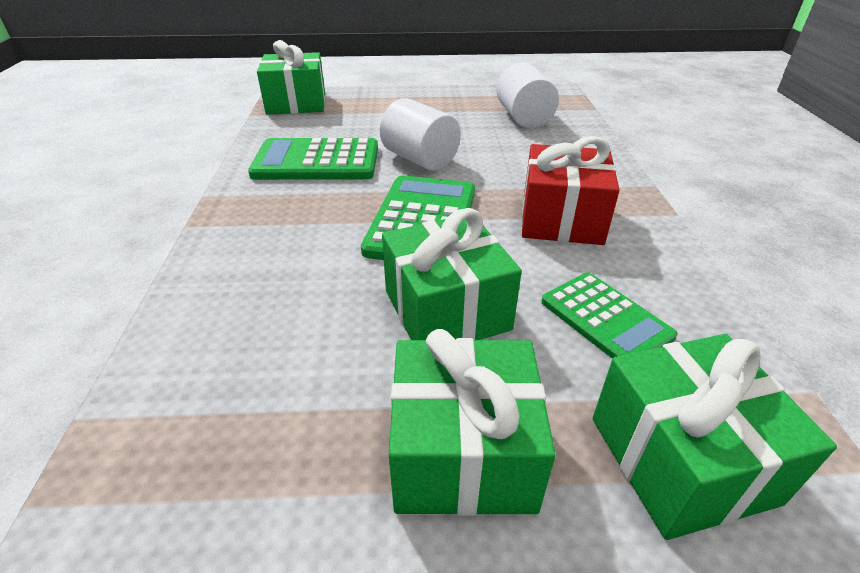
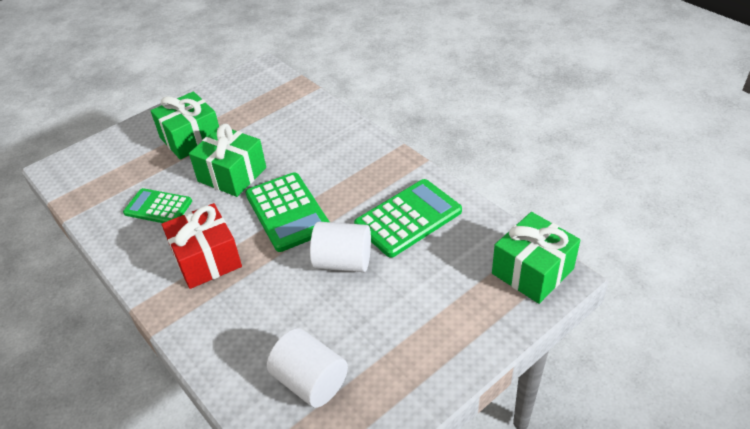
camera: 145 degrees right, 5 degrees up
green gift [592,334,837,540] -> none

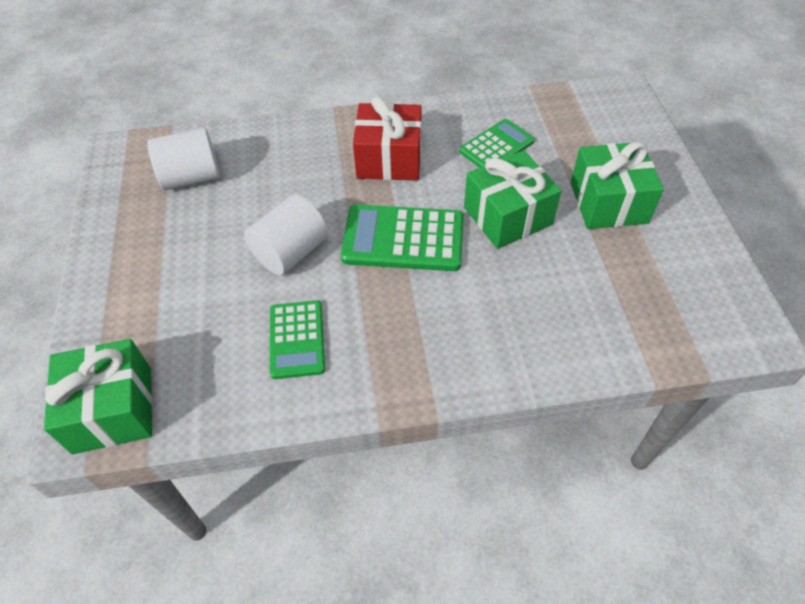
camera: 120 degrees right, 10 degrees up
green calculator [354,179,462,258] -> green calculator [270,300,325,379], size x0.65

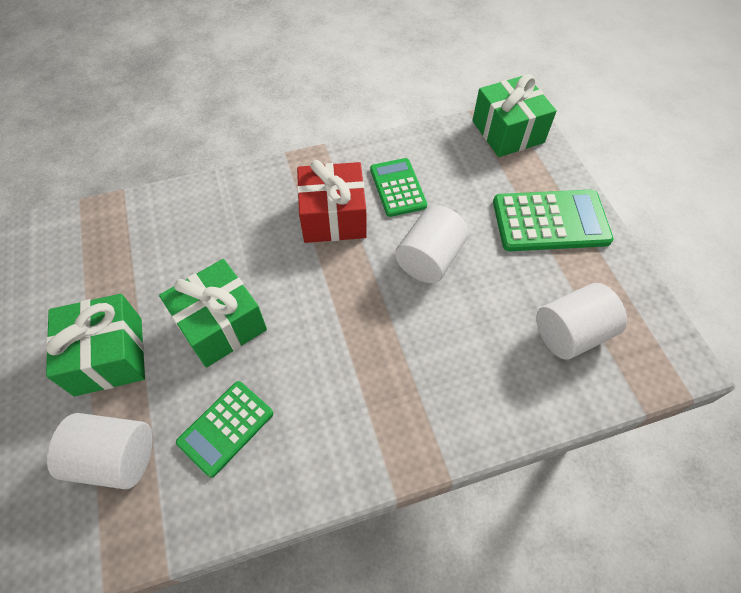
camera: 170 degrees right, 5 degrees up
green calculator [341,204,464,271] -> green calculator moved to [493,190,613,251]
red gift [353,96,422,180] -> red gift moved to [297,160,367,243]
none -> white cylinder [47,413,152,489]

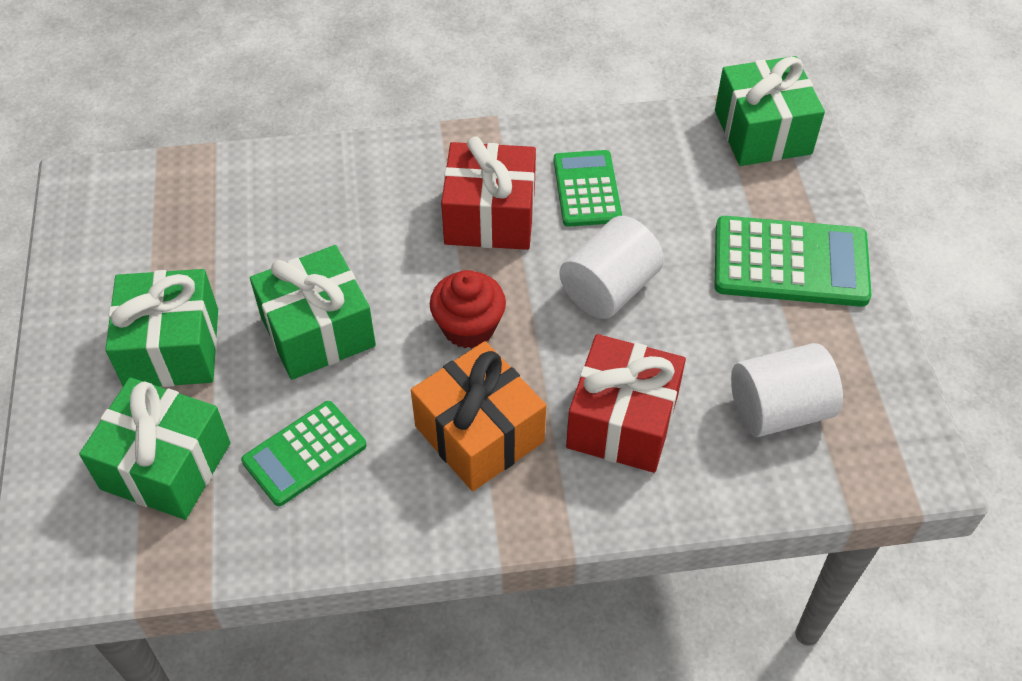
camera: 10 degrees right, 5 degrees down
white cylinder [47,413,152,489] -> green gift [79,377,230,520]
none -> orange gift [411,341,546,491]
none -> red cupcake [430,270,506,348]
none -> red gift [566,334,686,473]

